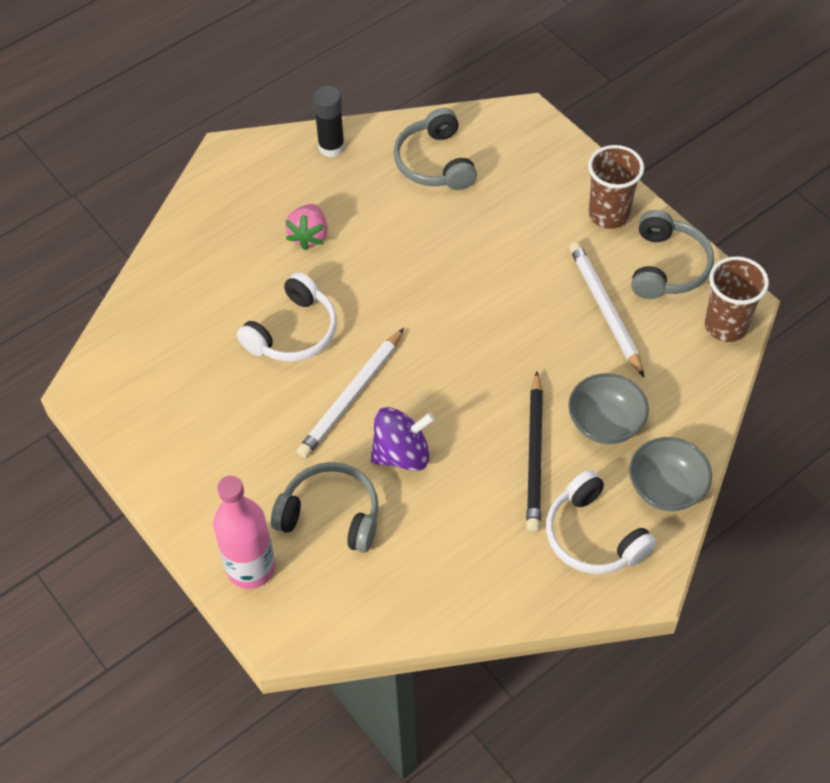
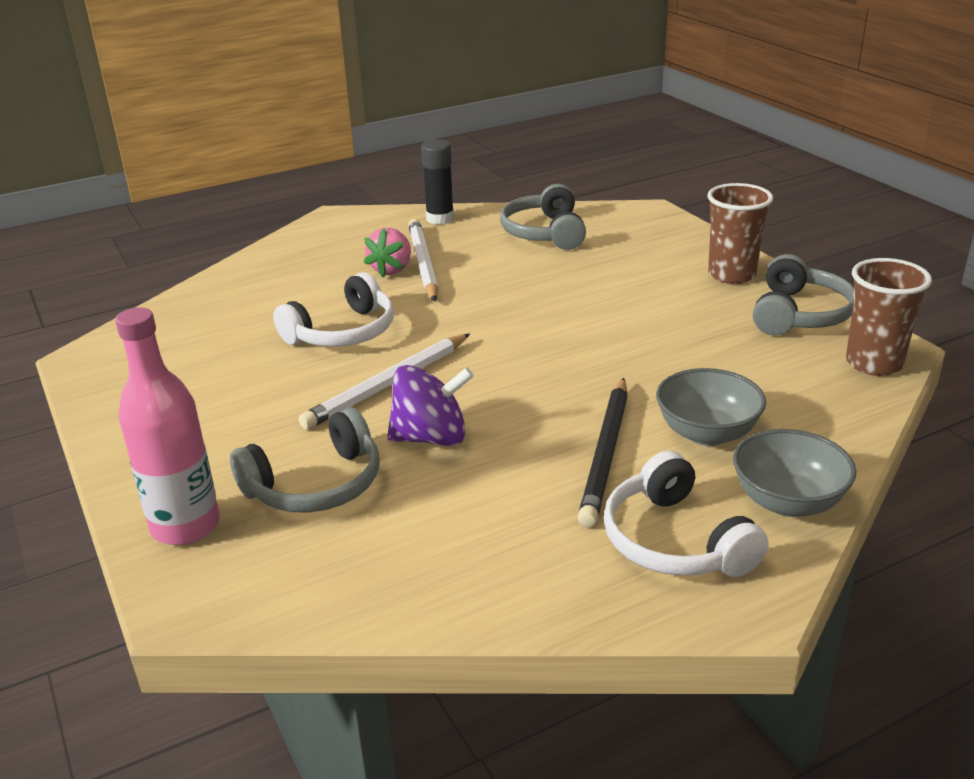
camera: 10 degrees right, 25 degrees down
grey headphones [271,462,379,553] -> grey headphones turned 120 degrees clockwise [230,408,380,513]
white pencil [569,242,644,377] -> white pencil moved to [408,219,438,302]

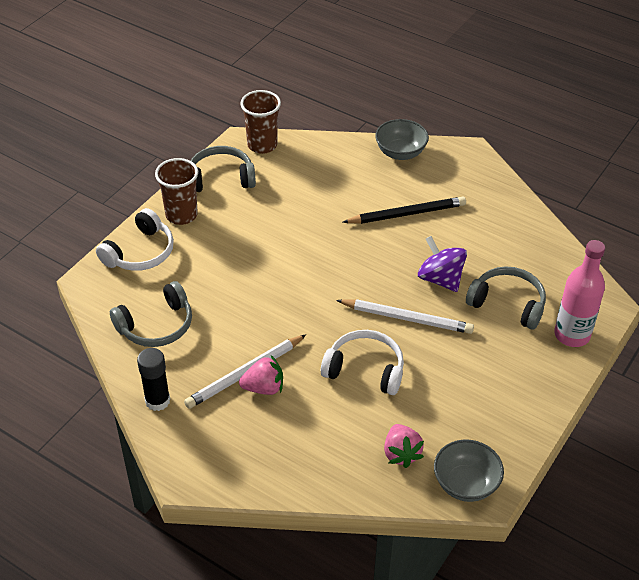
camera: 120 degrees left, 15 degrees up
white headphones [604,451,769,577] -> white headphones moved to [96,208,174,271]
grey bowl [656,368,766,446] -> grey bowl moved to [434,439,504,502]
none -> pink strawberry [384,424,424,468]

